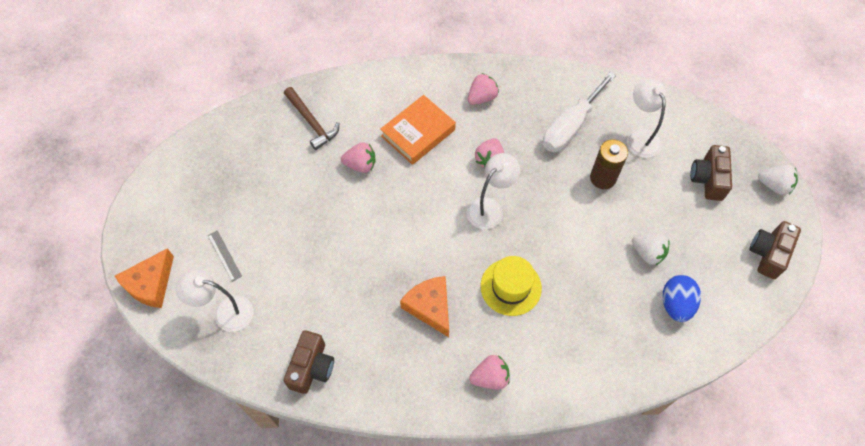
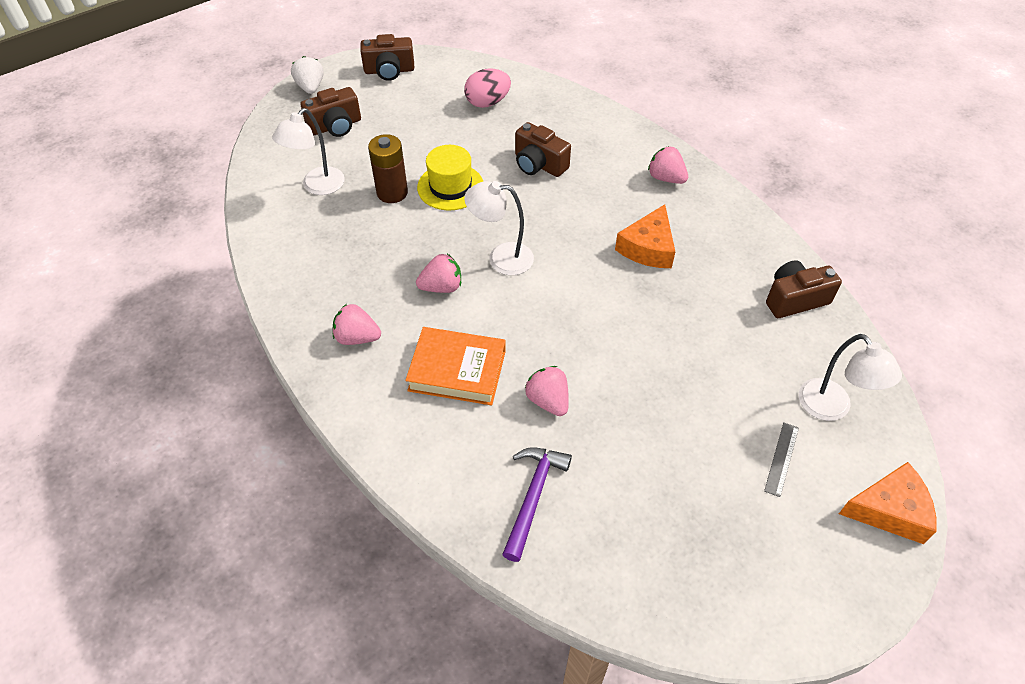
camera: 125 degrees left, 10 degrees down
brown hammer [284,87,339,150] -> purple hammer [502,447,572,562]
yellow hat [480,256,542,316] -> yellow hat moved to [417,145,484,211]
white screwdriver [543,72,616,152] -> none
white strawberry [632,234,670,266] -> none
blue egg [663,275,701,322] -> pink egg [464,68,511,108]
none -> brown camera [515,122,571,177]

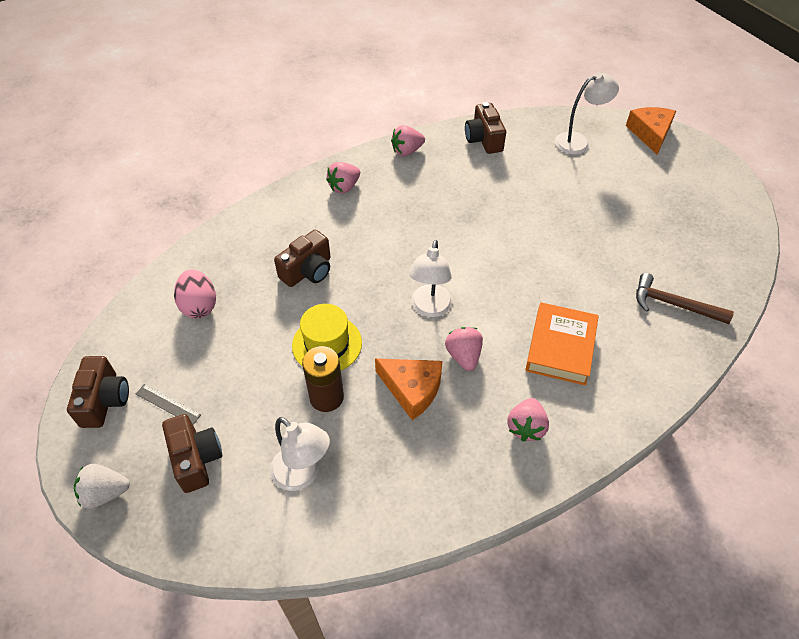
camera: 85 degrees left, 0 degrees up
purple hammer [502,447,572,562] -> brown hammer [636,273,734,324]
pink strawberry [525,366,569,416] -> pink strawberry moved to [391,125,425,156]
orange cheese [615,204,675,268] -> orange cheese moved to [375,358,442,420]
grey ruler [764,423,799,497] -> grey ruler moved to [136,384,201,425]

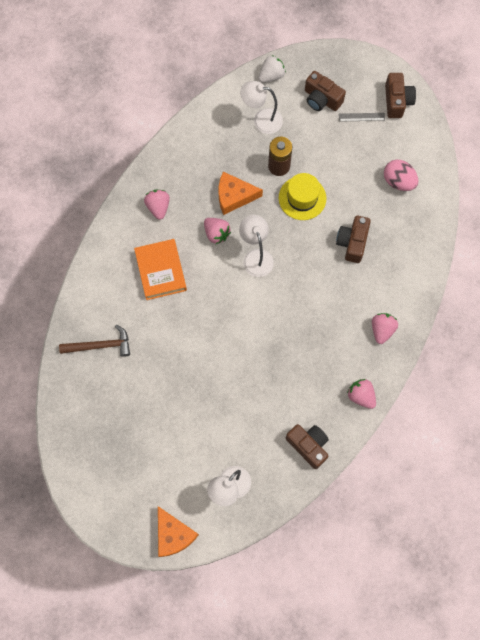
camera: 150 degrees right, 20 degrees up
brown camera [67,356,129,428] -> brown camera turned 150 degrees counterclockwise [385,73,416,118]
white strawberry [74,464,130,509] -> white strawberry moved to [259,55,286,83]
pink strawberry [391,125,425,156] -> pink strawberry turned 75 degrees counterclockwise [347,379,376,409]

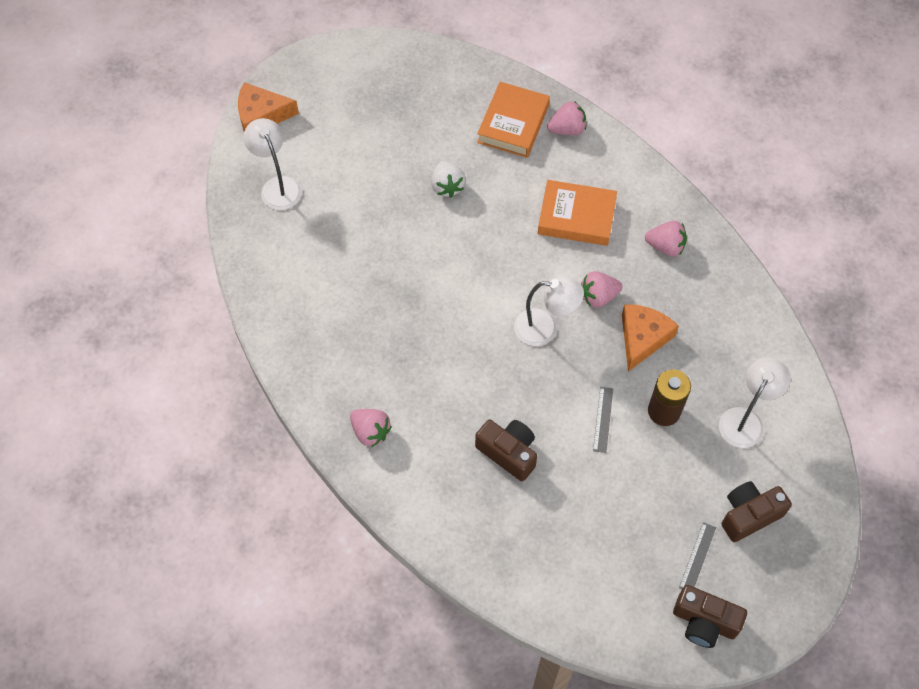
camera: 115 degrees right, 10 degrees down
brown hammer [59,325,130,357] -> orange book [477,82,550,158]
white strawberry [259,55,286,83] -> white strawberry moved to [431,161,466,198]
yellow hat [279,173,326,220] -> grey ruler [593,387,613,453]
brown camera [286,424,329,469] -> none
pink strawberry [347,379,376,409] -> pink strawberry moved to [547,101,586,135]
pink egg [384,159,419,191] -> none

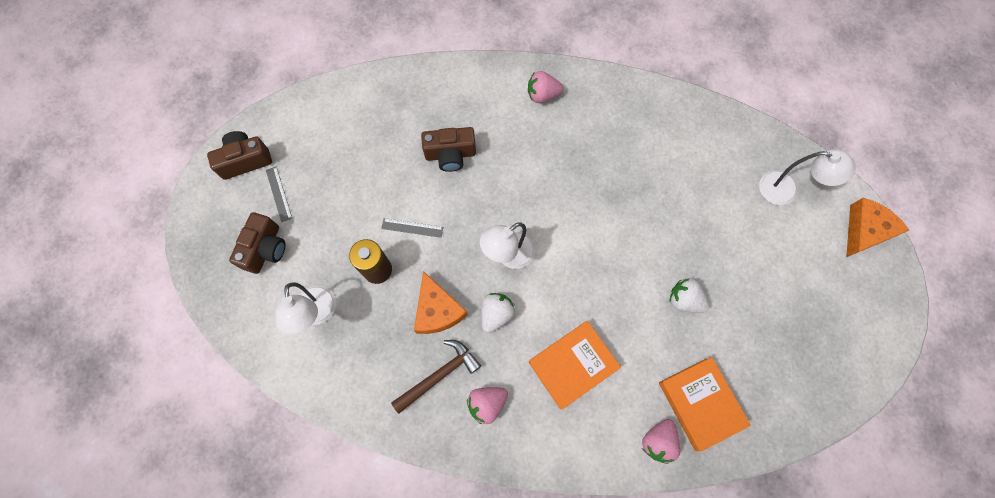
camera: 135 degrees right, 10 degrees up
pink strawberry [581,271,622,308] -> white strawberry [481,293,515,333]
grey ruler [593,387,613,453] -> grey ruler turned 45 degrees counterclockwise [381,218,443,238]
none -> brown hammer [391,340,481,414]

